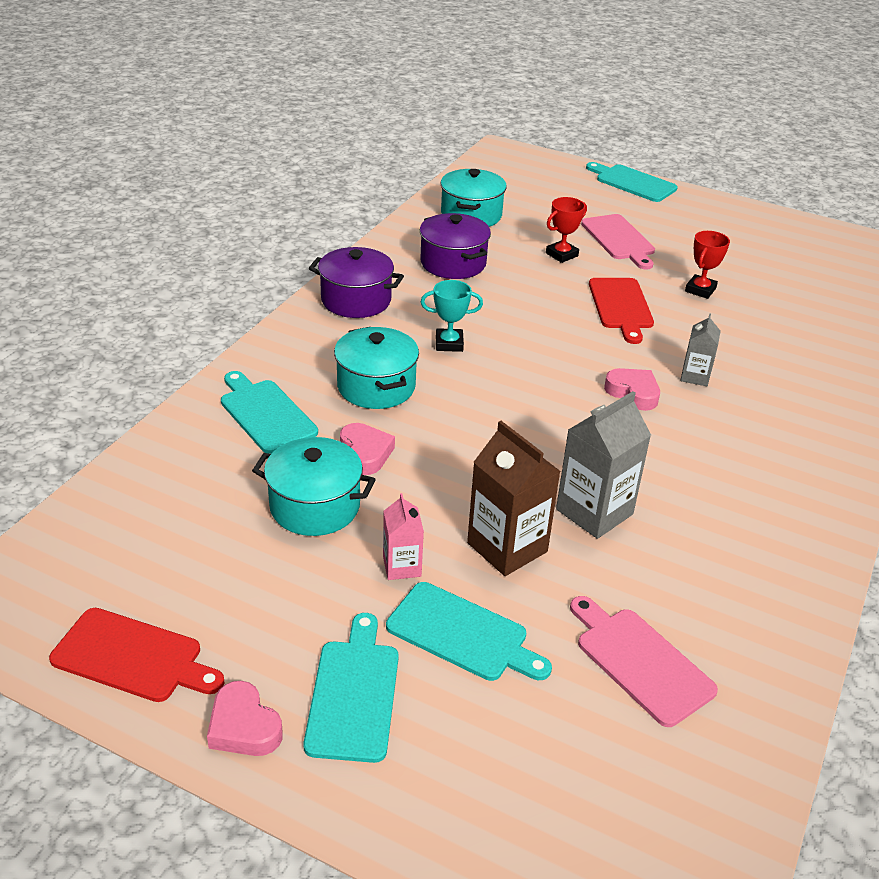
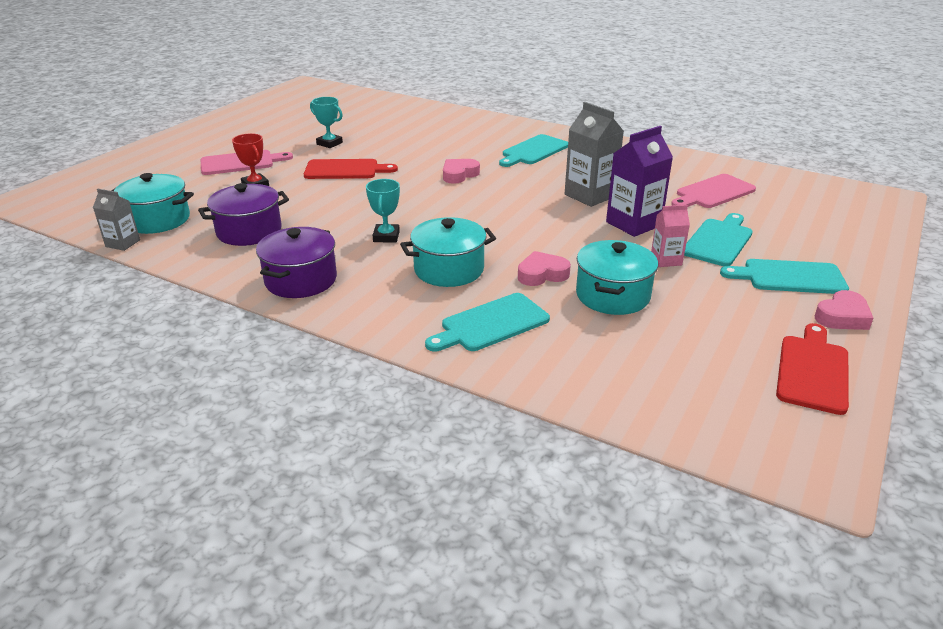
camera: 85 degrees left, 5 degrees down
brown carton [467,421,561,576] -> purple carton [606,126,673,237]
turquoise cutting board [586,162,678,202] -> turquoise cutting board moved to [499,134,568,167]
grey carton [680,313,721,386] -> grey carton moved to [93,189,140,251]
red trophy [685,231,730,299] -> turquoise trophy [310,97,343,148]

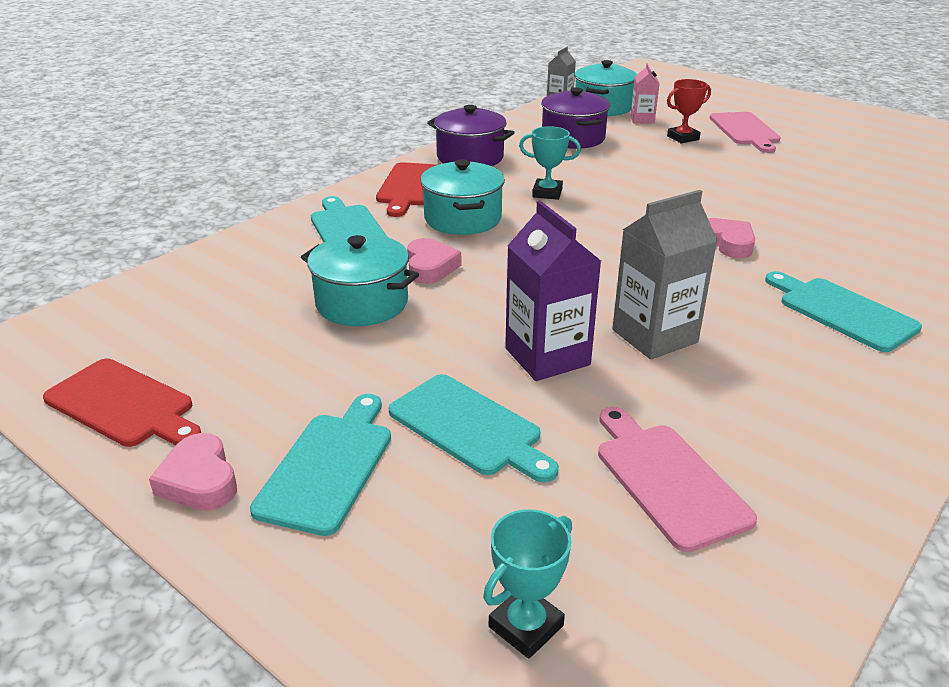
camera: 100 degrees right, 0 degrees up
red cutting board [304,159,398,179] -> red cutting board moved to [376,162,437,217]
turquoise trophy [310,97,343,148] -> turquoise trophy moved to [483,509,572,659]
pink carton [651,205,690,267] -> pink carton moved to [631,63,660,124]

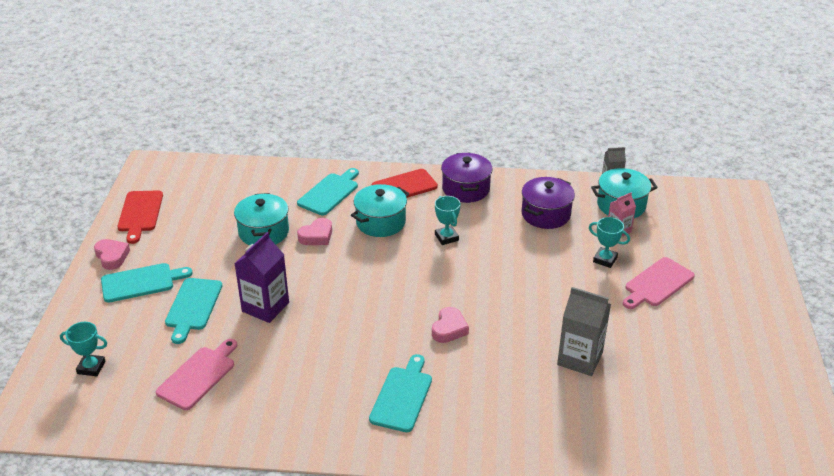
camera: 55 degrees right, 5 degrees up
pink heart [149,433,237,511] -> pink heart turned 120 degrees clockwise [94,239,130,270]
grey carton [612,190,718,359] -> grey carton moved to [557,287,611,376]
red trophy [667,79,711,143] -> turquoise trophy [589,217,630,268]

